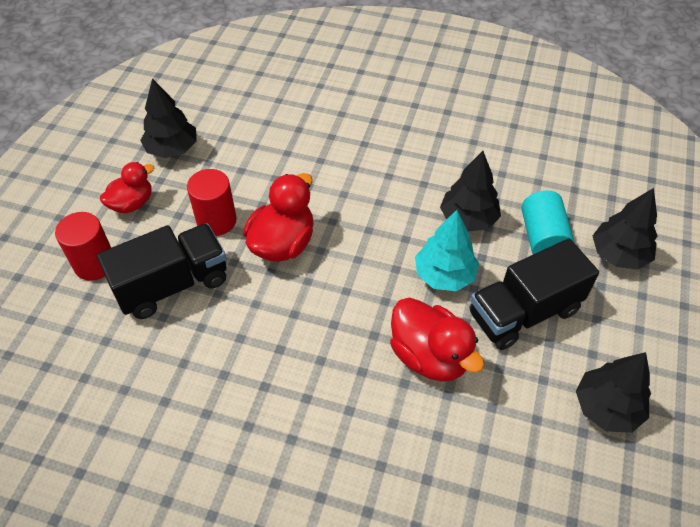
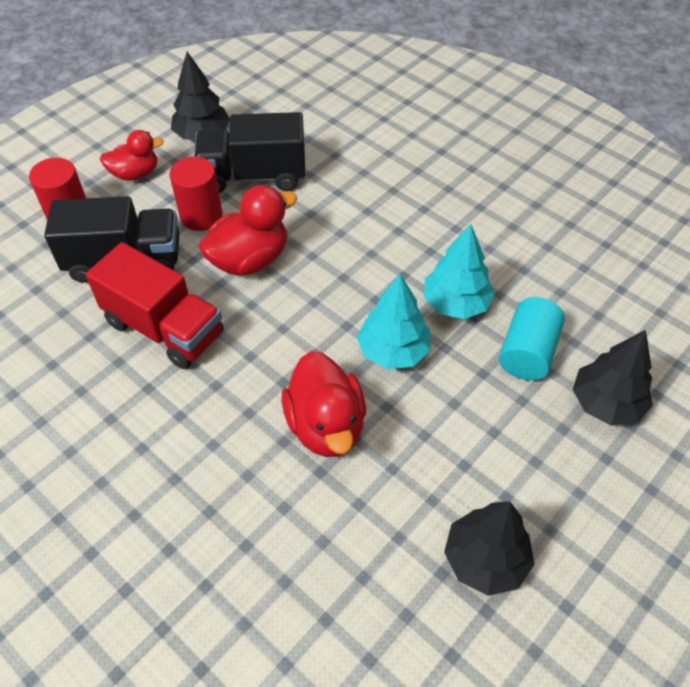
camera: 25 degrees right, 0 degrees up
black tree [440,151,501,232] -> turquoise tree [424,224,495,319]
black truck [470,239,599,350] -> black truck moved to [194,112,305,193]
none -> red truck [86,242,223,369]

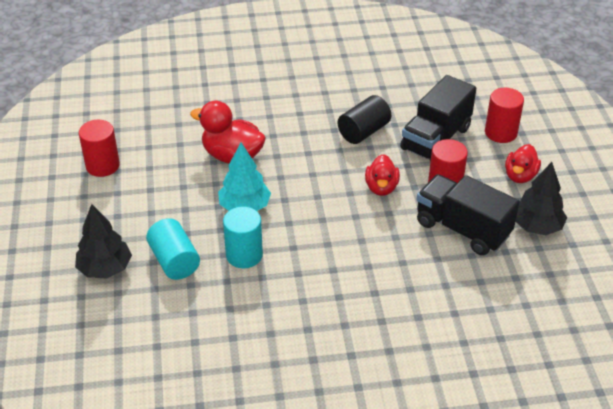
camera: 130 degrees right, 10 degrees down
red truck [86,242,223,369] -> black cylinder [338,95,391,144]
black truck [194,112,305,193] -> black truck turned 90 degrees counterclockwise [417,174,519,255]
red duck [199,185,297,276] -> red duck [365,154,400,196], size x0.65
turquoise tree [424,224,495,319] -> turquoise cylinder [223,206,263,268]
black tree [444,501,535,596] -> red cylinder [79,120,120,177]

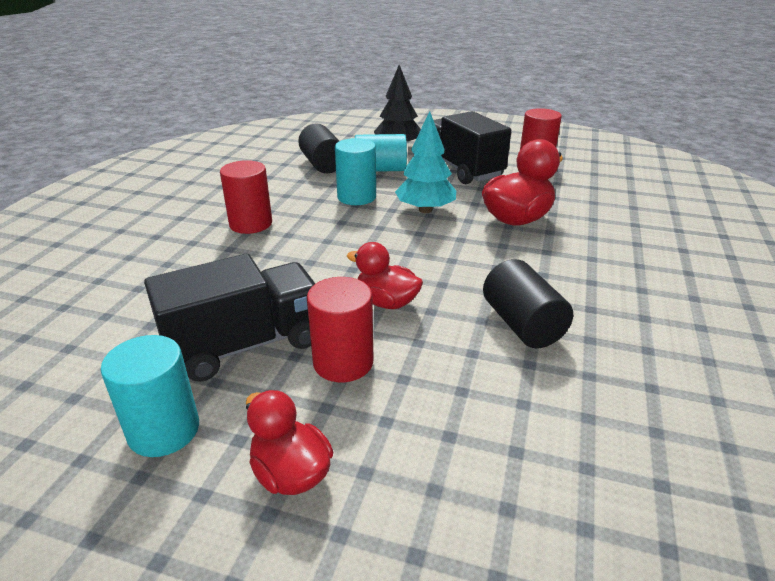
camera: 115 degrees right, 10 degrees down
black truck [400,75,476,162] -> black truck moved to [434,111,511,184]
red cylinder [485,88,524,143] -> red cylinder moved to [220,160,272,234]
black tree [515,162,567,235] -> turquoise cylinder [101,335,199,457]
none -> black cylinder [298,123,339,173]

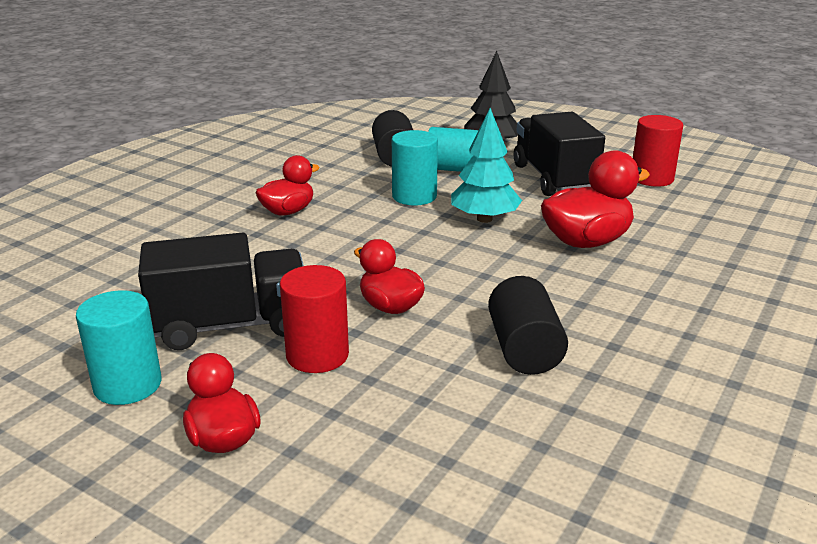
camera: 15 degrees right, 5 degrees down
red cylinder [220,160,272,234] -> red duck [256,155,320,215]

